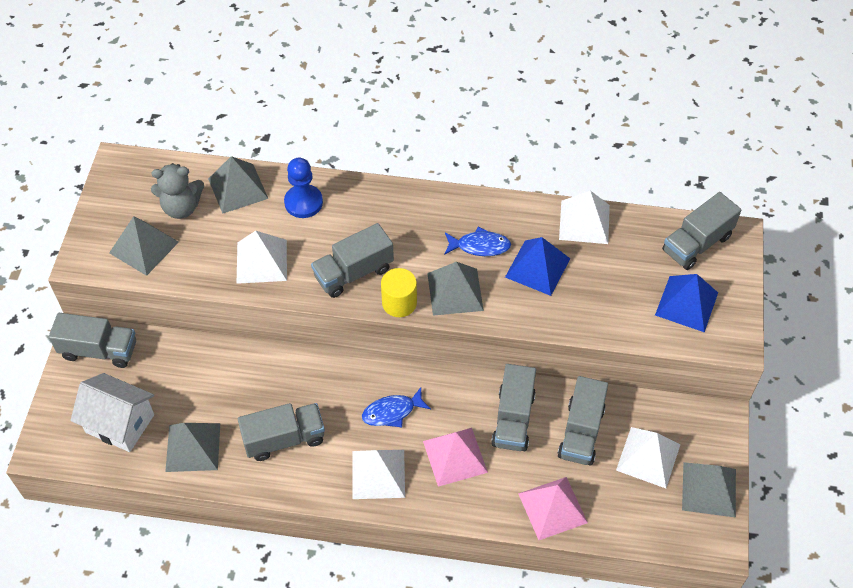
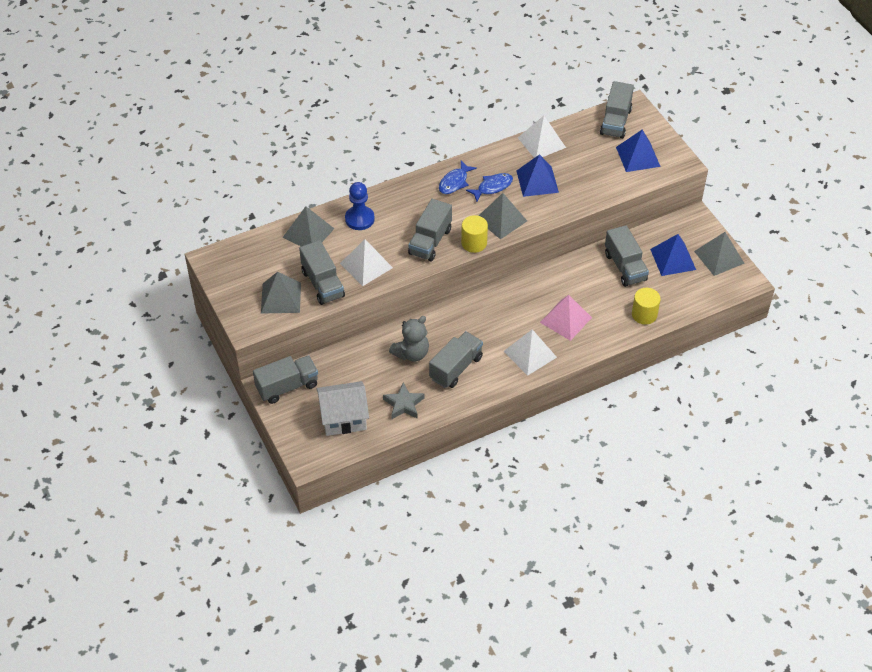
camera: 35 degrees left, 5 degrees down
grey teddy bear [151,163,204,219] -> grey teddy bear moved to [389,316,429,361]
grey pyramid [165,423,220,472] -> grey star [383,382,425,419]
blue fish [362,387,431,427] -> blue fish moved to [439,161,477,194]
grey truck [491,364,536,451] -> grey truck moved to [299,240,345,305]
pink pyramid [518,477,588,540] -> yellow cylinder [632,288,661,325]
white pyramid [616,427,681,488] -> blue pyramid [650,234,696,276]

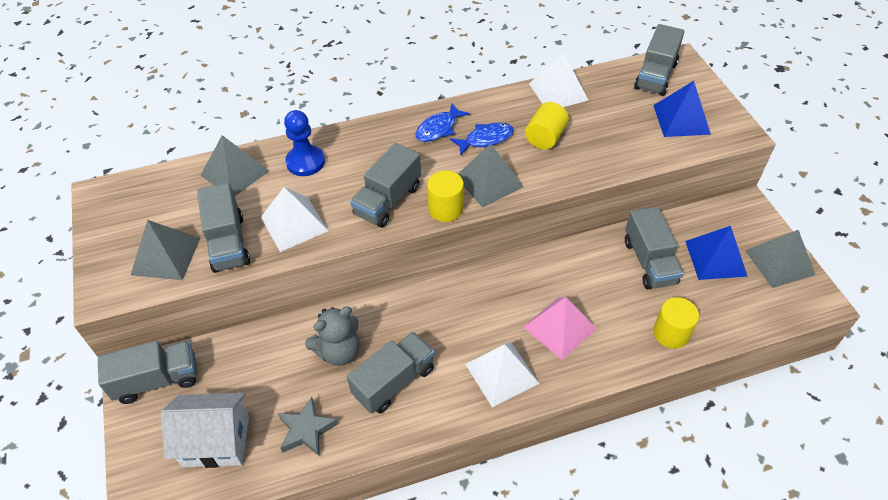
camera: 10 degrees right, 0 degrees up
blue pyramid [517,154,559,197] -> yellow cylinder [525,102,569,149]

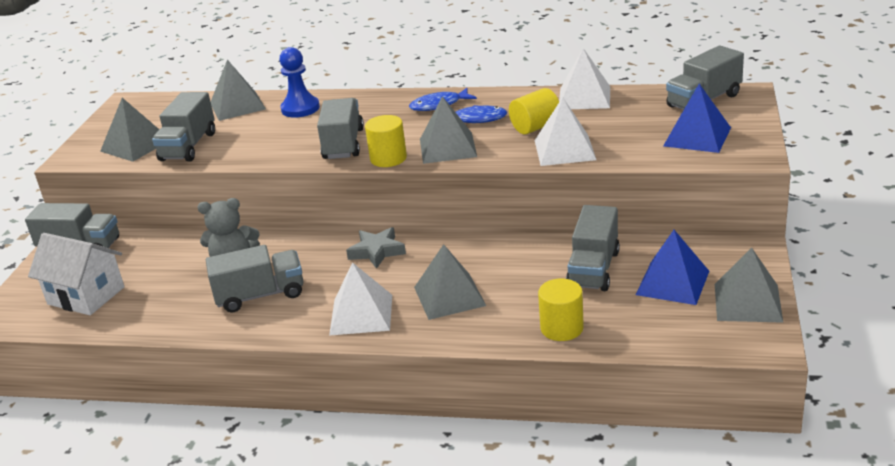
camera: 30 degrees right, 20 degrees down
white pyramid [261,187,328,252] -> white pyramid moved to [534,97,596,166]
grey star [278,397,338,457] -> grey star moved to [346,227,406,269]
grey truck [350,143,421,228] -> grey truck turned 120 degrees clockwise [317,98,364,159]
pink pyramid [523,297,597,360] -> grey pyramid [414,244,486,320]

